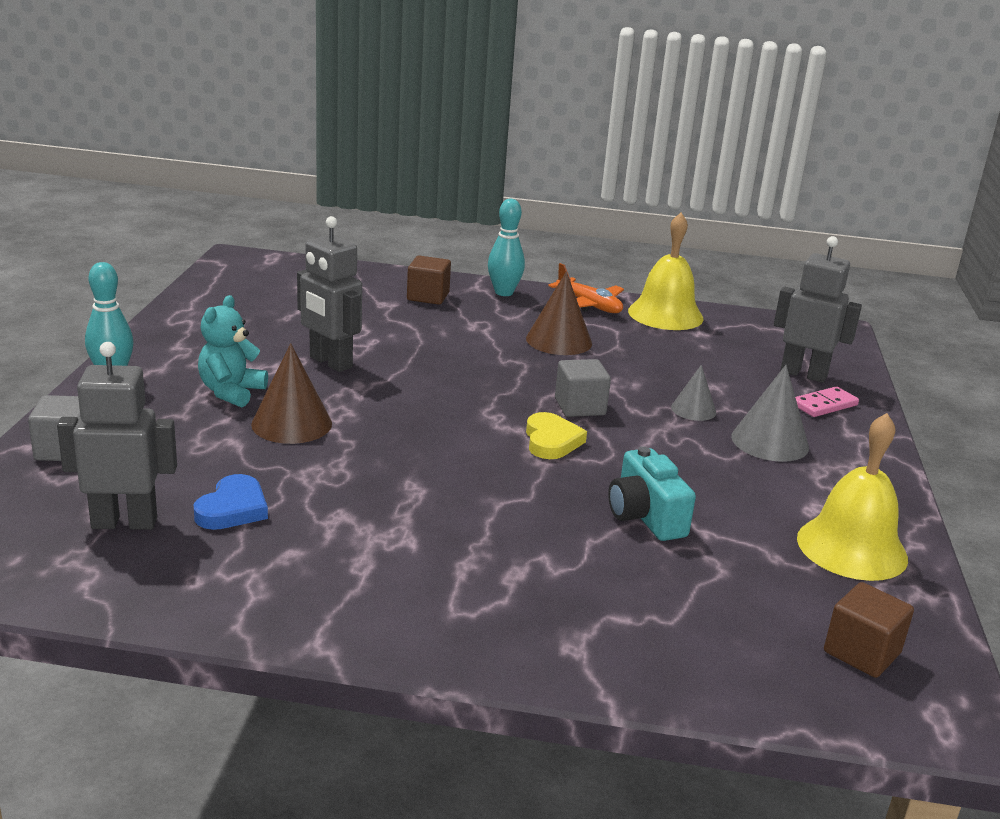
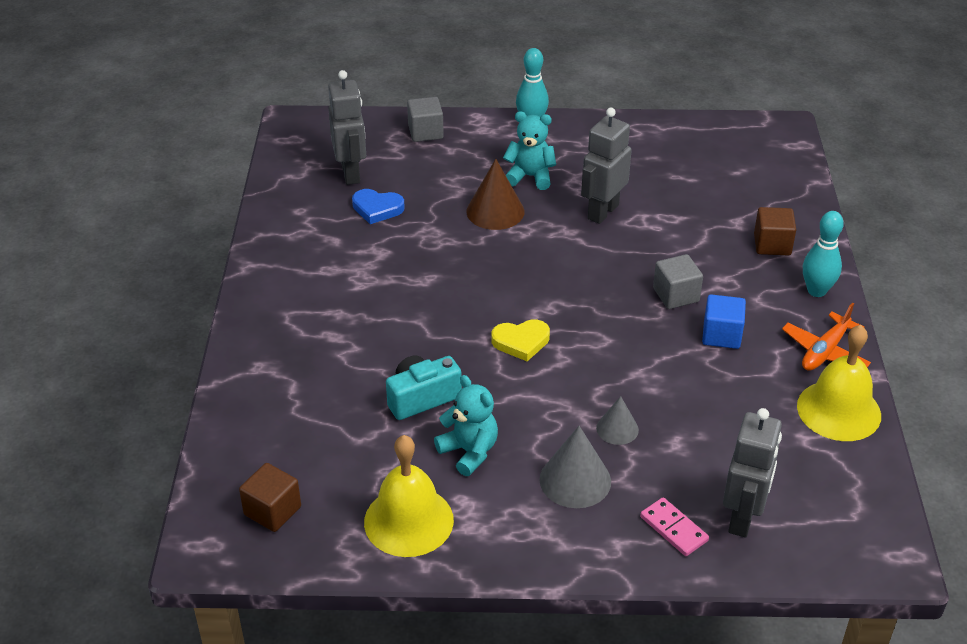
camera: 85 degrees right, 15 degrees up
brown cone [526,271,592,355] -> blue cube [702,294,746,349]
grey cube [555,359,611,417] -> grey cube moved to [653,254,703,309]
none -> turquoise teddy bear [434,375,498,476]

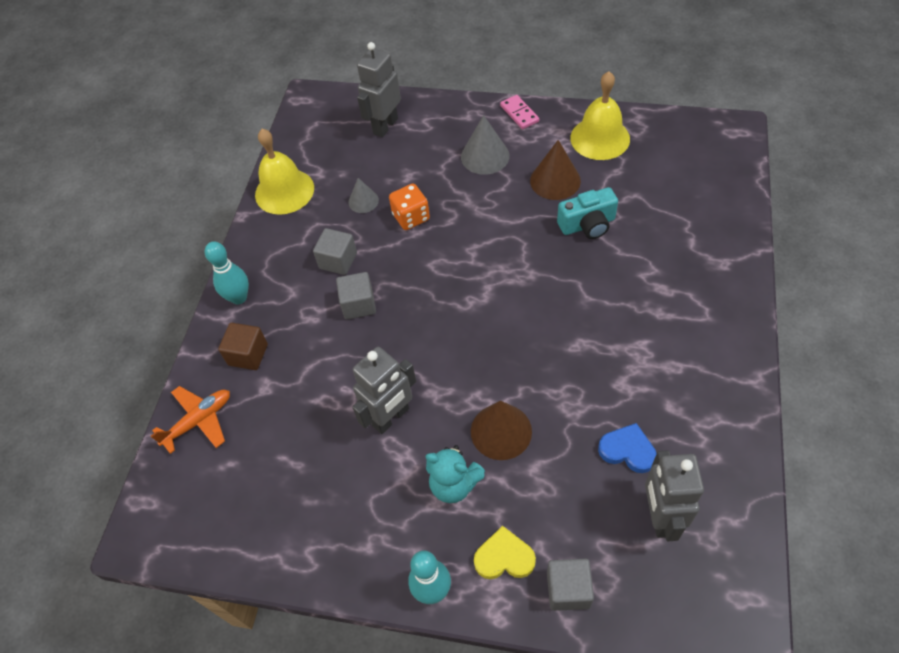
camera: 165 degrees left, 15 degrees up
brown cube [239,463,301,532] -> none
turquoise teddy bear [434,375,498,476] -> brown cone [530,140,581,200]
yellow heart [492,319,550,361] -> yellow heart moved to [474,526,536,579]
grey cone [596,396,639,445] -> grey cone moved to [348,178,379,213]
pink domino [640,497,709,556] -> pink domino moved to [500,95,539,129]
blue cube [702,294,746,349] -> grey cube [313,228,357,275]
orange plane [782,303,871,371] -> orange plane moved to [151,386,230,454]
none -> orange dice [389,184,430,230]

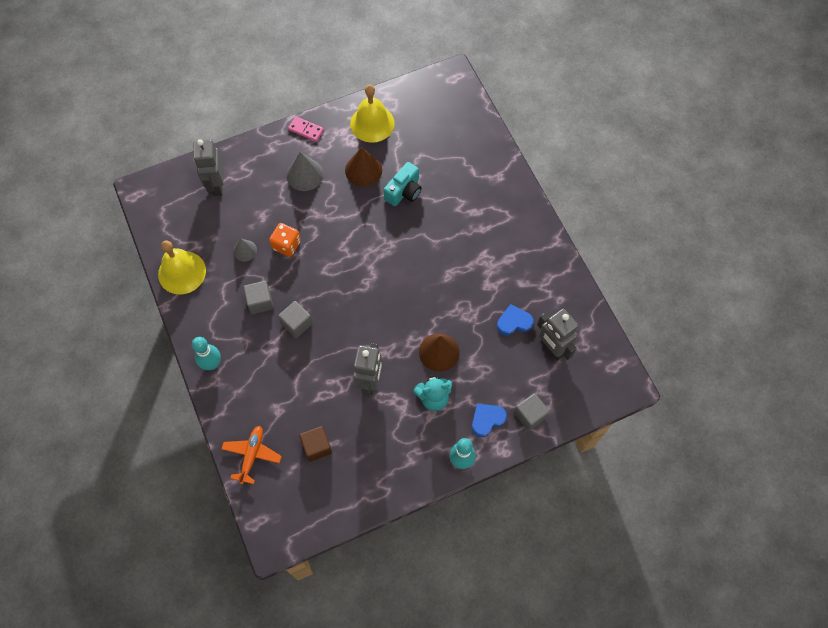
camera: 40 degrees left, 10 degrees up
brown cube [218,323,268,370] -> brown cube moved to [299,426,332,462]
yellow heart [474,526,536,579] -> blue heart [472,404,507,437]

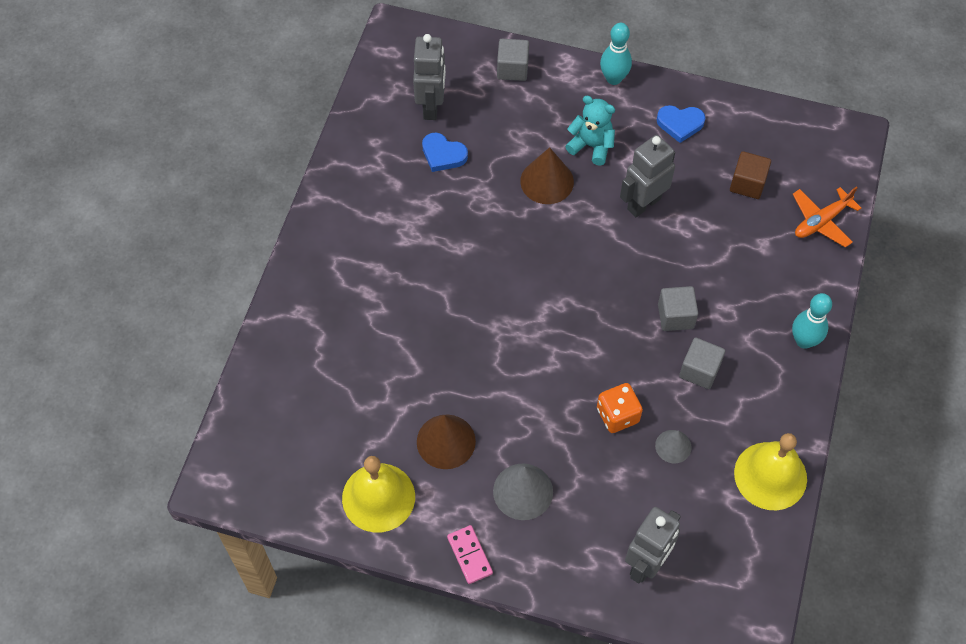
camera: 140 degrees left, 5 degrees down
turquoise camera [384,162,422,206] -> none
blue heart [472,404,507,437] -> blue heart moved to [657,105,705,143]

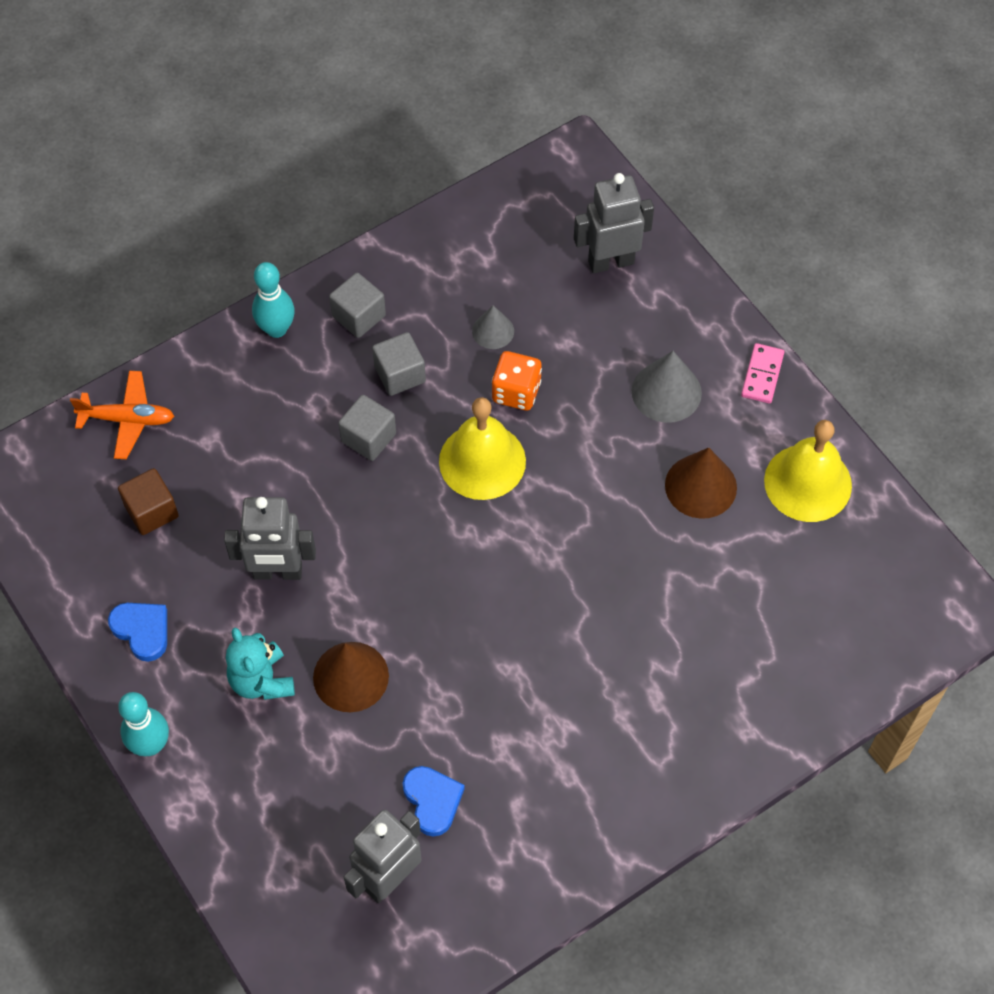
camera: 140 degrees left, 0 degrees up
grey cube [497,39,529,81] -> grey cube moved to [329,273,386,338]
yellow bell [734,433,807,510] -> yellow bell moved to [439,397,526,500]

